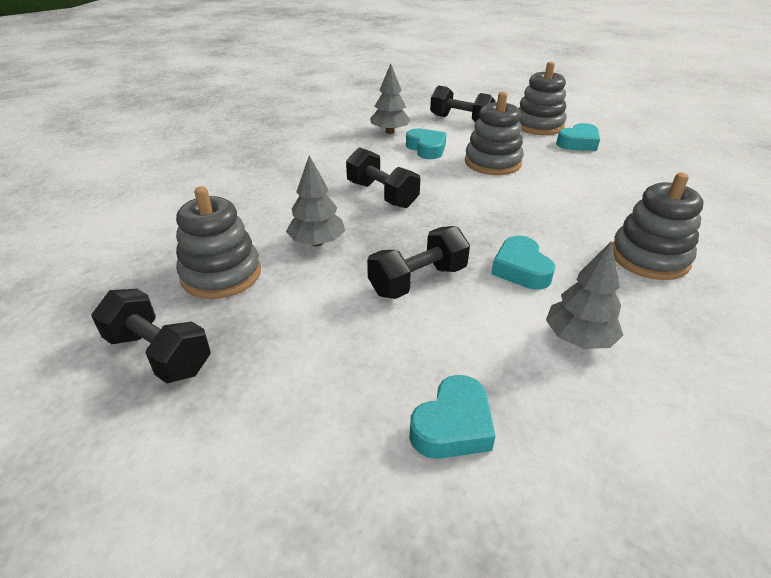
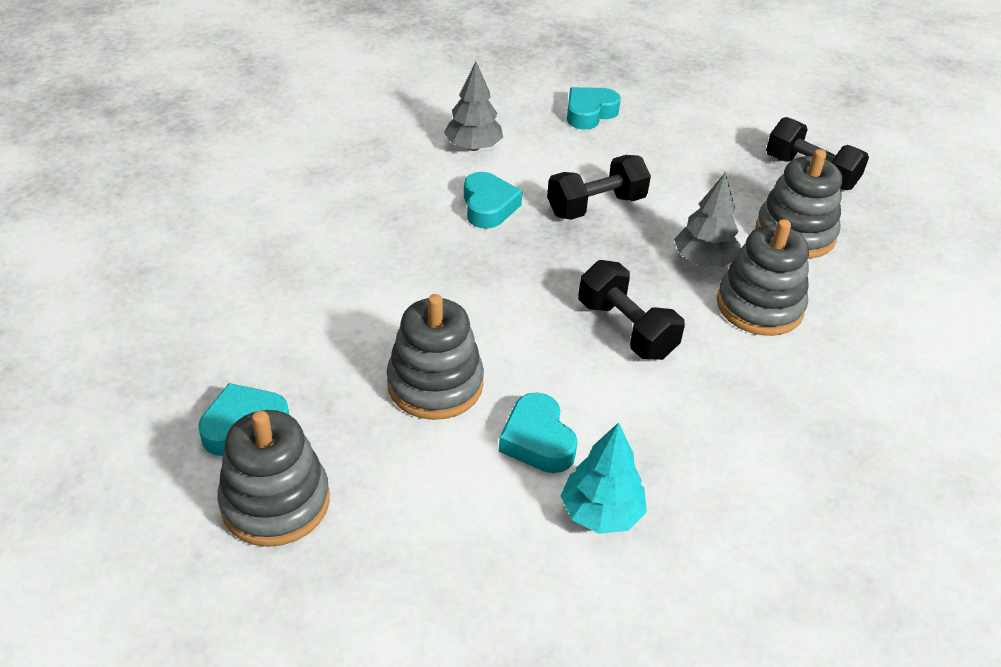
camera: 175 degrees left, 5 degrees up
grey tree [370,64,411,134] -> turquoise tree [561,422,647,534]
black dumbbell [430,86,495,122] -> none
grey stacking toy [612,173,704,280] -> grey stacking toy moved to [717,219,809,336]

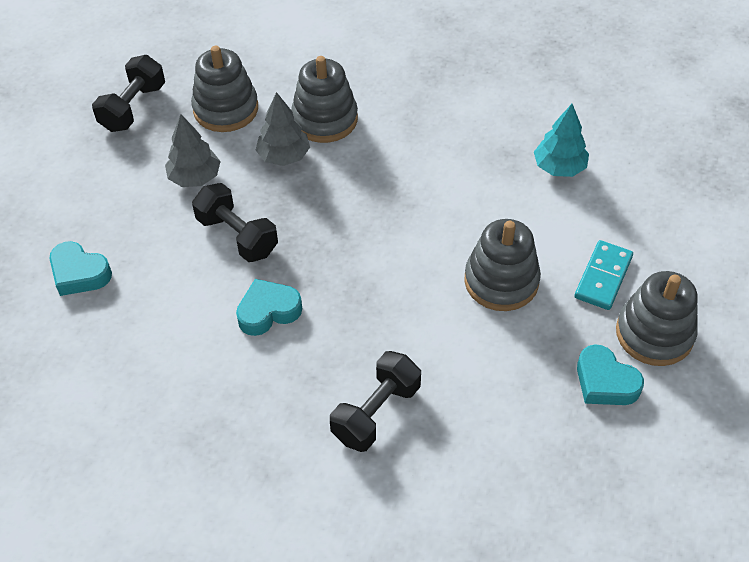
camera: 105 degrees left, 10 degrees up
grey tree [444,62,503,151] -> grey tree moved to [165,114,221,187]
turquoise heart [499,393,578,473] -> none
black dumbbell [579,260,685,360] -> black dumbbell moved to [330,351,421,452]
none -> turquoise domino [575,240,633,310]

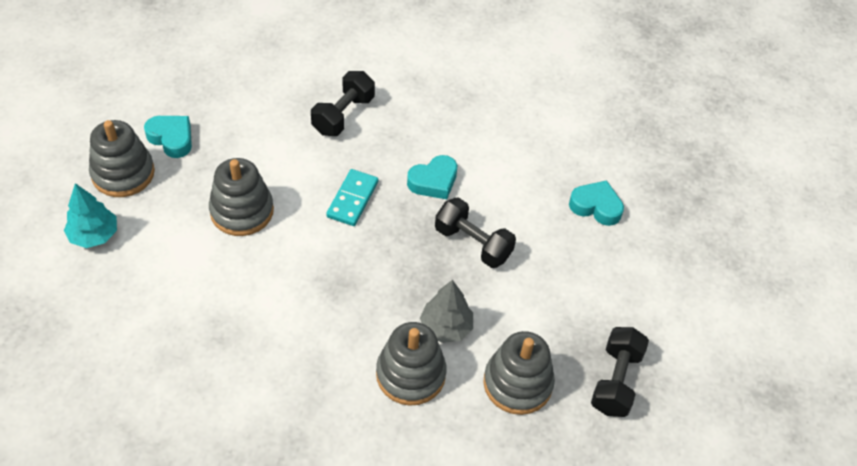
camera: 170 degrees right, 0 degrees up
grey tree [165,114,221,187] -> none
turquoise tree [534,104,589,177] -> turquoise tree moved to [64,183,117,248]
turquoise domino [575,240,633,310] -> turquoise domino moved to [326,169,378,226]

